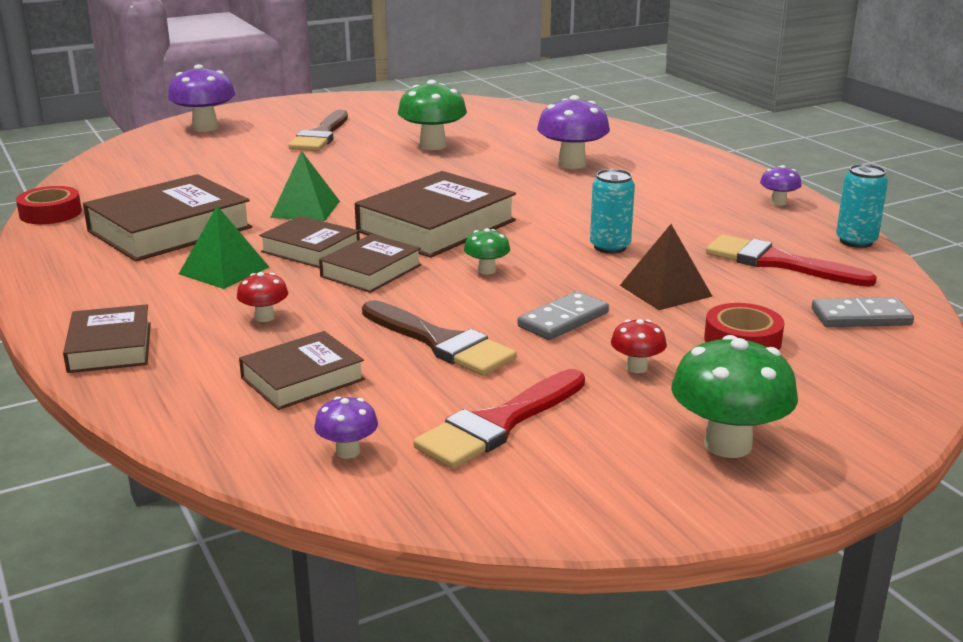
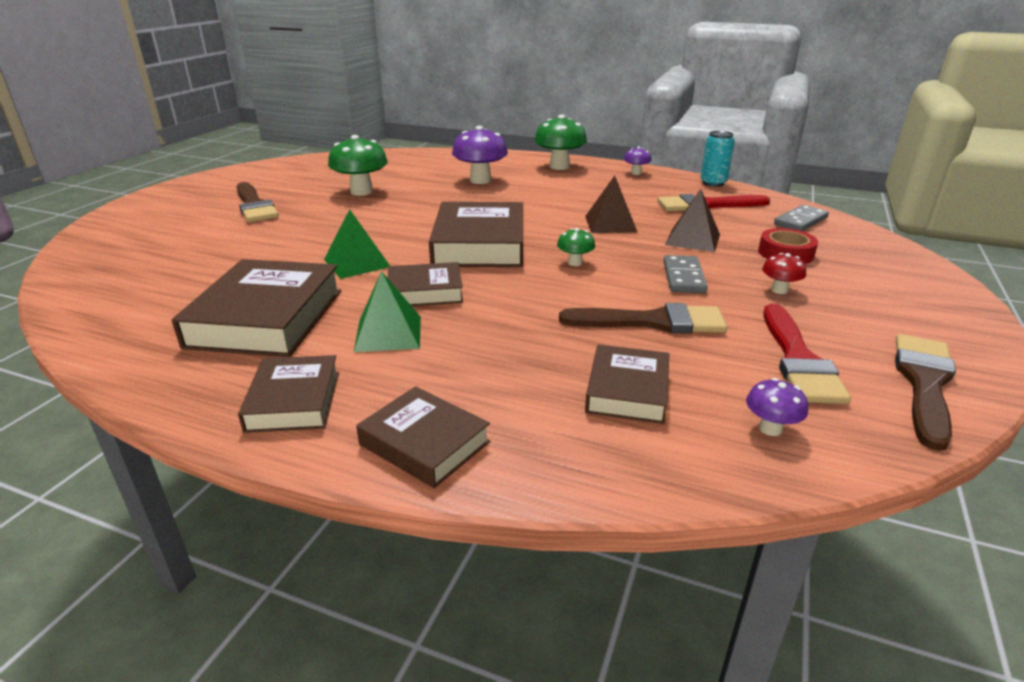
camera: 40 degrees left, 5 degrees up
red tape [16,186,82,224] -> none
purple mushroom [168,64,235,132] -> none
red mushroom [237,272,288,322] -> none
brown book [319,234,421,293] -> brown book moved to [238,355,339,433]
turquoise can [590,169,635,254] -> brown pyramid [585,176,637,233]
green mushroom [671,335,798,458] -> green mushroom moved to [534,115,587,170]
none -> brown brush [895,334,956,451]

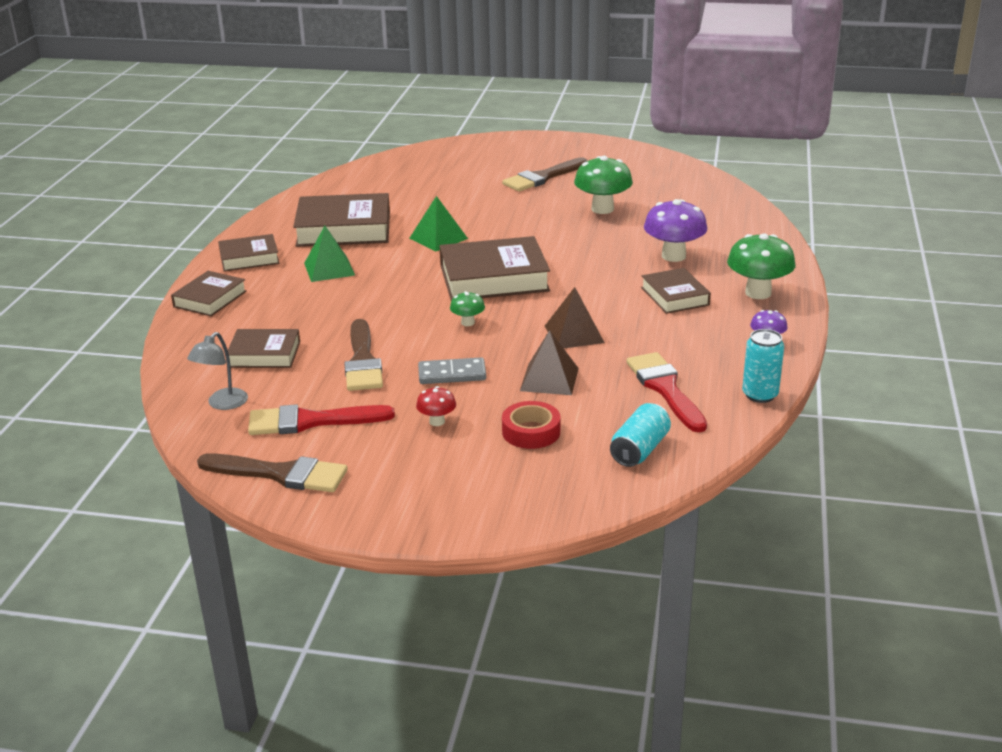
camera: 80 degrees right, 0 degrees up
brown book [388,262,463,306] -> brown book moved to [641,268,711,314]
purple mushroom [746,378,808,436] -> grey lamp [187,332,248,410]
grey domino [774,205,829,231] -> turquoise can [610,403,671,467]

